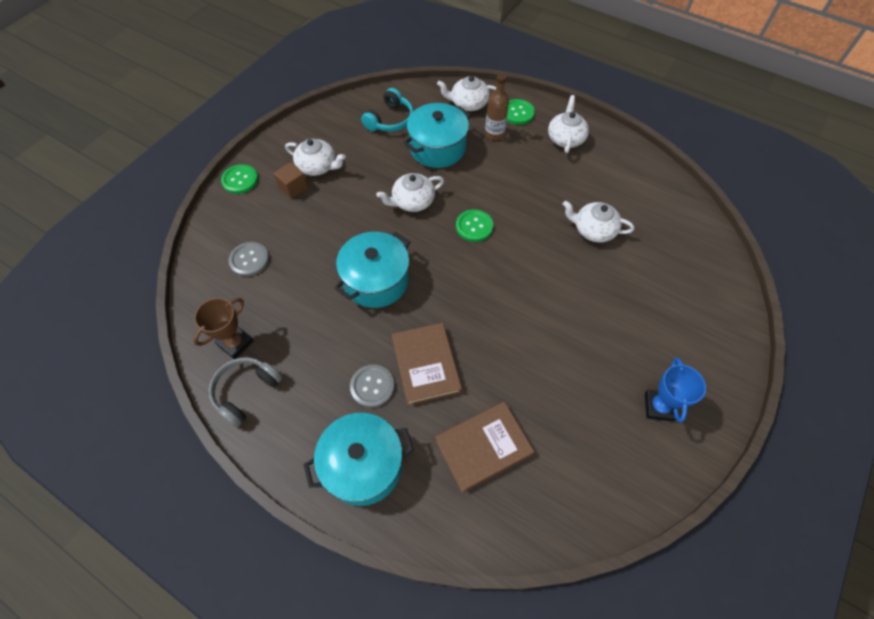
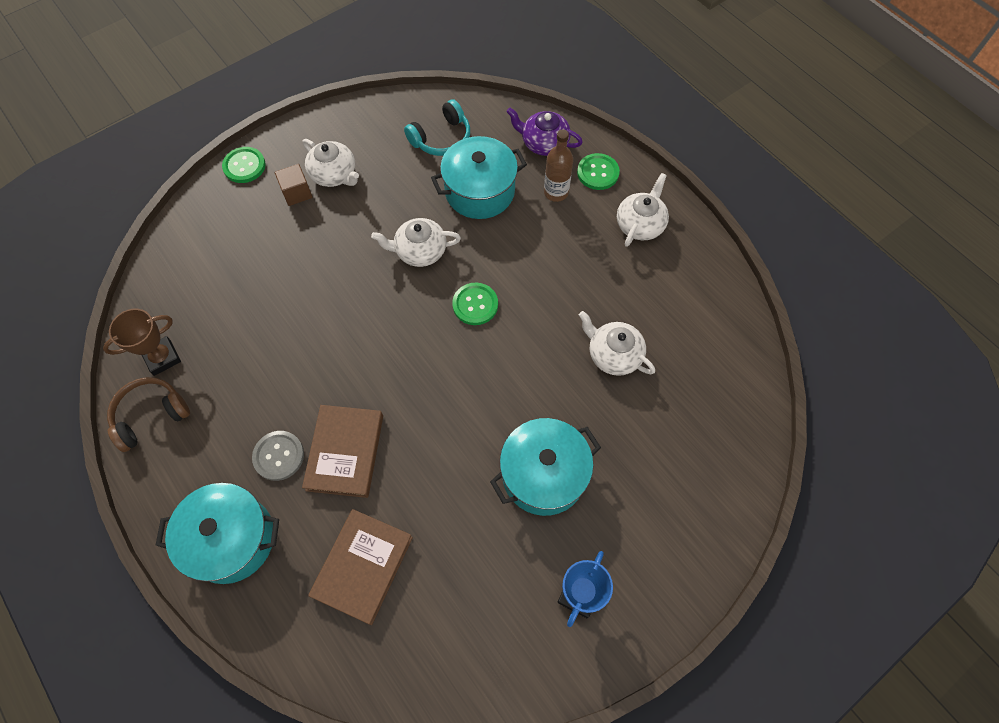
camera: 20 degrees right, 5 degrees up
grey headphones [208,357,282,428] -> brown headphones [107,377,190,452]
grey button [228,242,269,277] -> none
turquoise pot [334,232,410,308] -> turquoise pot moved to [490,418,601,516]
brown book [435,402,534,493] -> brown book turned 60 degrees counterclockwise [308,509,413,625]
white teapot [437,76,496,111] -> purple teapot [506,107,583,156]

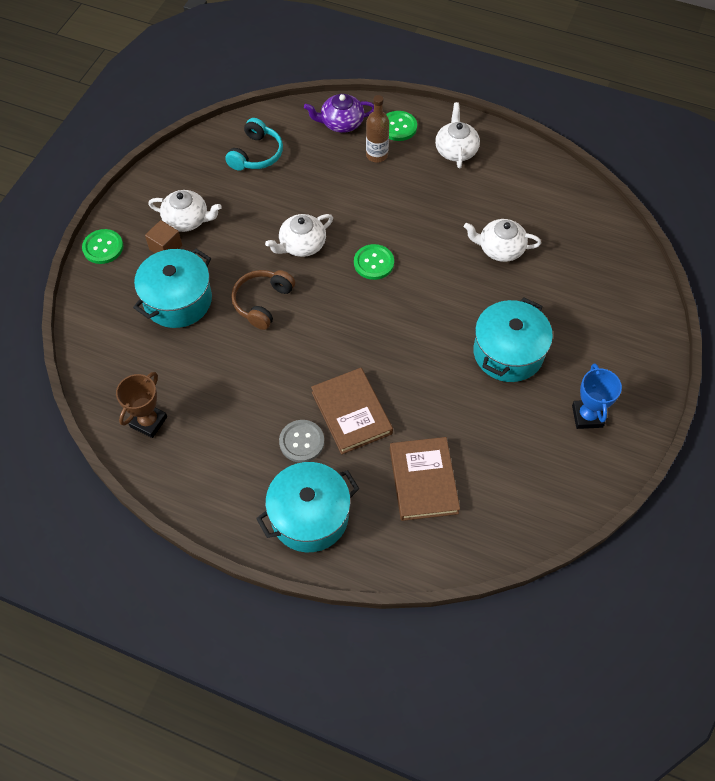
camera: 30 degrees left, 5 degrees down
brown headphones [107,377,190,452] -> brown headphones moved to [231,270,295,330]
turquoise pot [431,136,527,219] -> turquoise pot moved to [133,248,212,328]

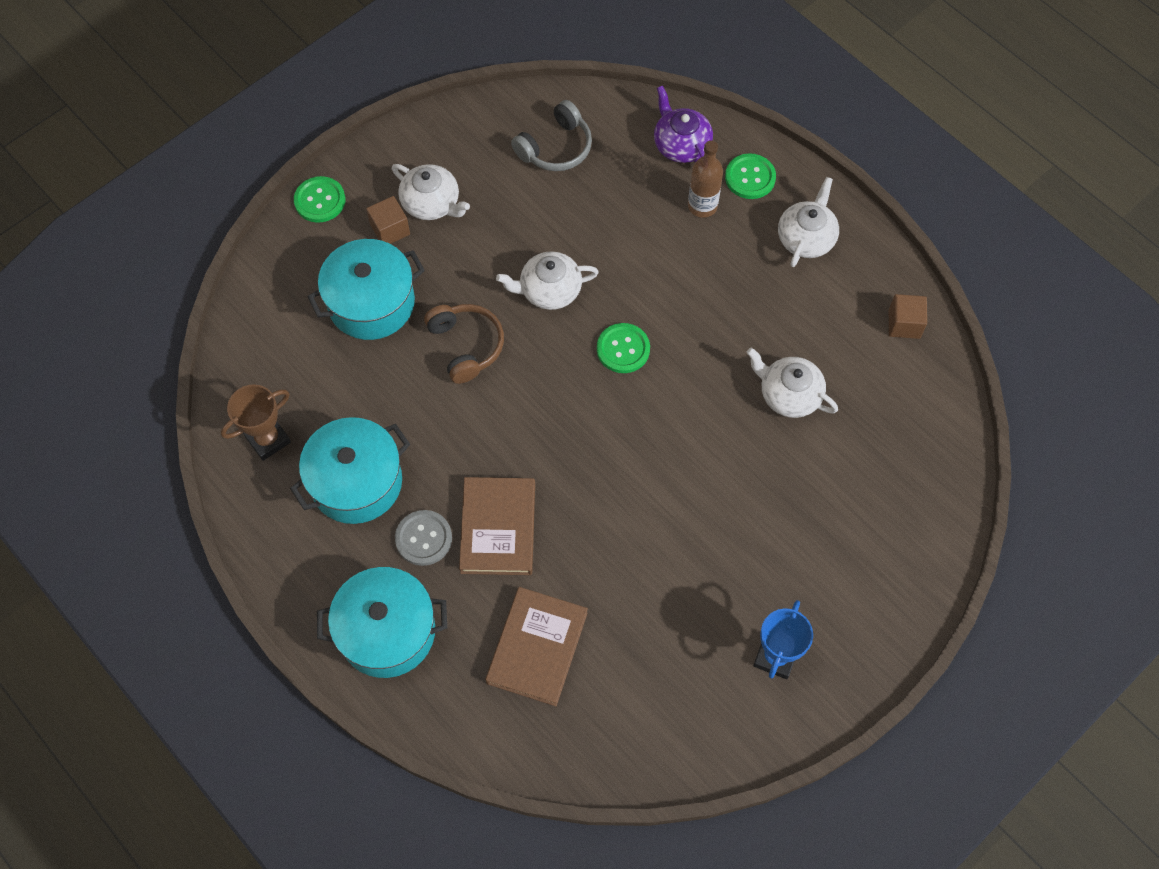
camera: 25 degrees right, 5 degrees up
turquoise headphones [225,118,283,171] -> grey headphones [511,100,592,171]
brown headphones [231,270,295,330] -> brown headphones turned 105 degrees clockwise [424,304,504,384]
purple teapot [304,94,374,133] -> purple teapot turned 45 degrees clockwise [654,86,713,163]
turquoise pot [473,298,553,382] -> turquoise pot moved to [290,417,410,524]
none -> brown cube [889,294,927,339]

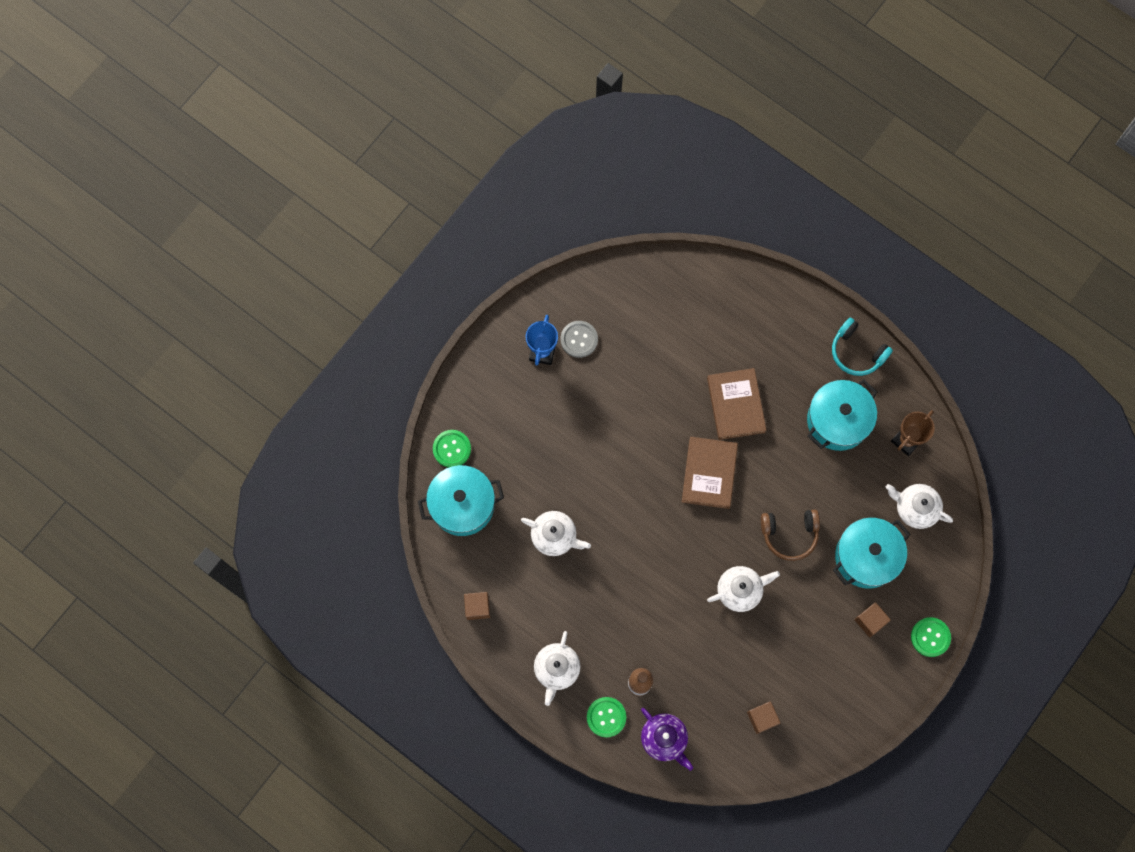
camera: 170 degrees right, 10 degrees up
turquoise pot [317,567,447,678] -> turquoise pot moved to [418,465,504,536]
white teapot [392,164,470,220] -> white teapot moved to [886,484,953,529]
grey button [395,510,452,566] -> grey button moved to [561,321,598,358]
brown headphones [424,304,504,384] -> brown headphones turned 60 degrees counterclockwise [761,510,820,561]
brown book [485,587,588,706] -> brown book moved to [682,437,738,509]
grey headphones [511,100,592,171] -> brown cube [747,701,781,734]
green button [597,323,650,373] -> green button moved to [433,430,471,468]
none -> turquoise headphones [832,318,893,376]

